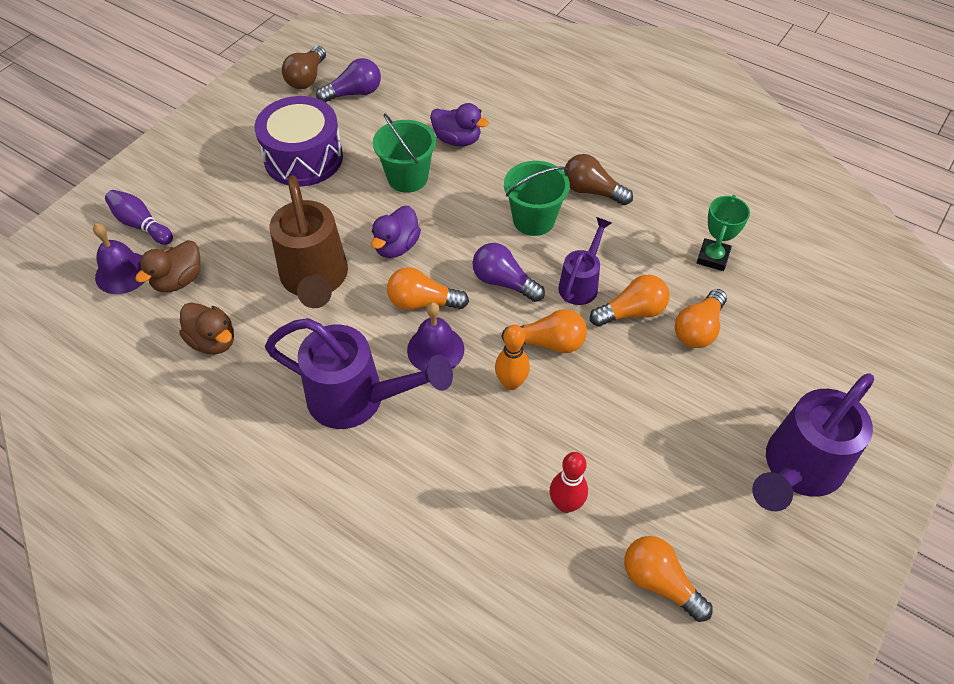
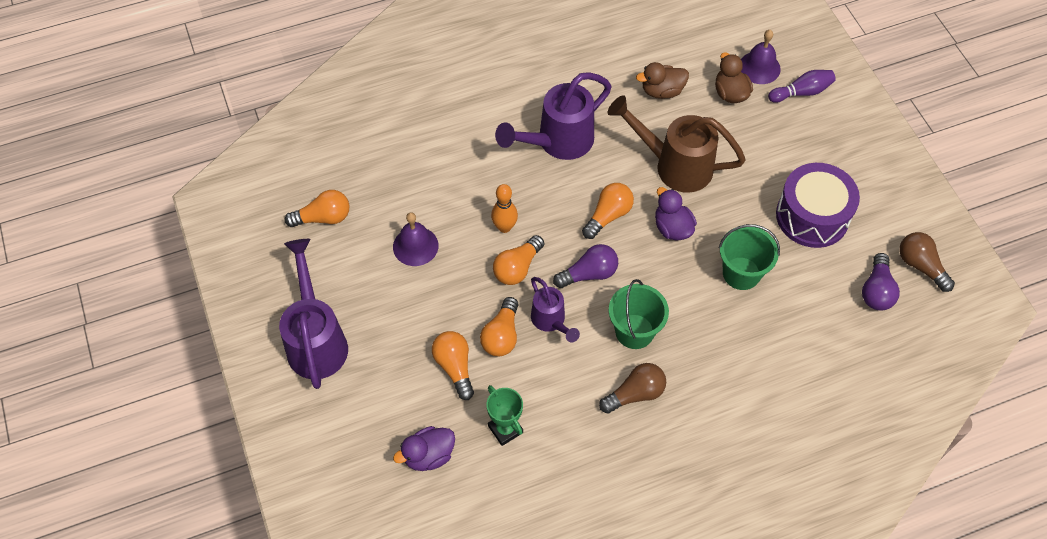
camera: 125 degrees right, 5 degrees up
purple bell [407,302,464,371] -> purple bell moved to [393,212,439,266]
purple duck [430,103,489,146] -> purple duck moved to [393,426,455,471]
red bowling pin [550,452,588,513] -> none

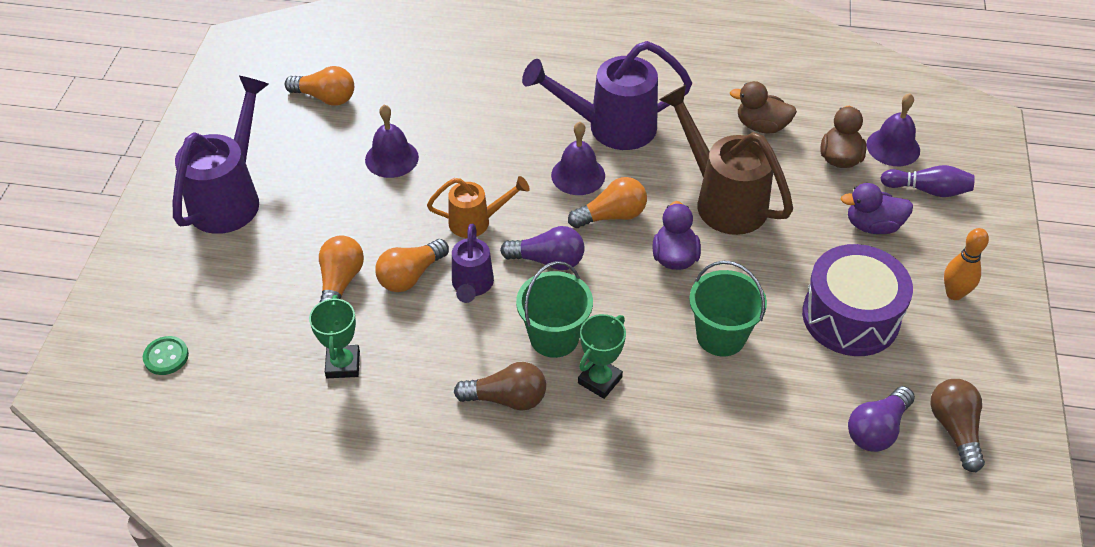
camera: 30 degrees right, 10 degrees down
purple duck [393,426,455,471] -> purple duck moved to [841,183,913,234]
orange bowling pin [491,184,518,233] -> orange bowling pin moved to [944,228,989,300]
orange light bulb [493,235,544,285] -> orange watering can [427,176,530,238]
none -> green button [143,336,189,375]
none -> purple bell [551,122,605,195]
none -> green trophy [578,314,626,399]

